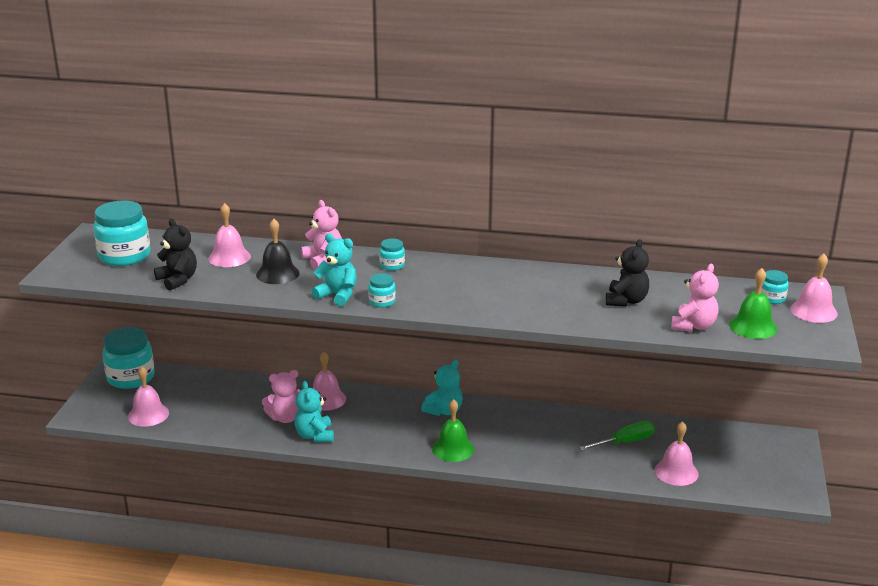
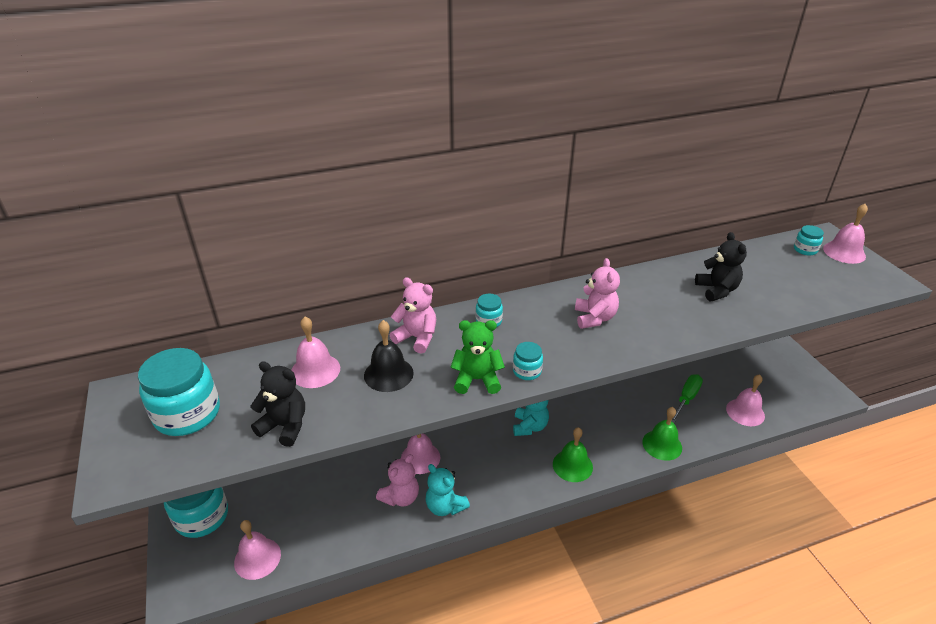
camera: 30 degrees left, 10 degrees up
turquoise teddy bear [311,234,357,306] -> green teddy bear [450,320,505,394]
pink teddy bear [671,264,719,332] -> pink teddy bear moved to [575,258,620,329]
green bell [729,268,777,339] -> green bell moved to [642,407,682,461]

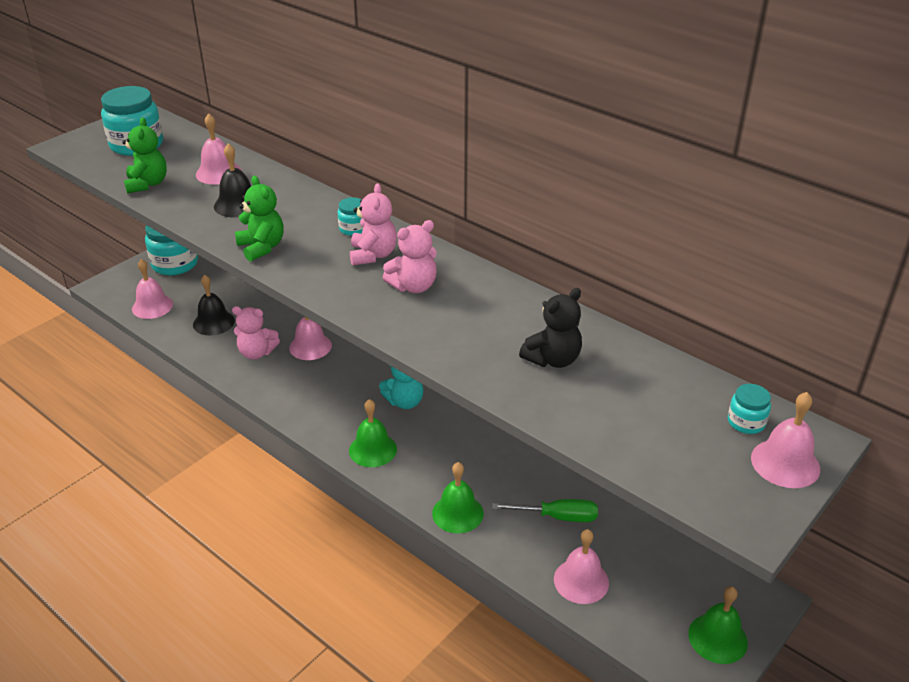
camera: 60 degrees right, 0 degrees up
black teddy bear [250,361,305,447] -> green teddy bear [122,118,167,193]
pink teddy bear [390,277,436,354] -> pink teddy bear moved to [350,183,397,265]
turquoise teddy bear [426,464,470,516] -> none
turquoise jar [513,342,543,380] -> none
none -> black bell [193,275,235,335]
none -> green bell [688,586,748,664]

